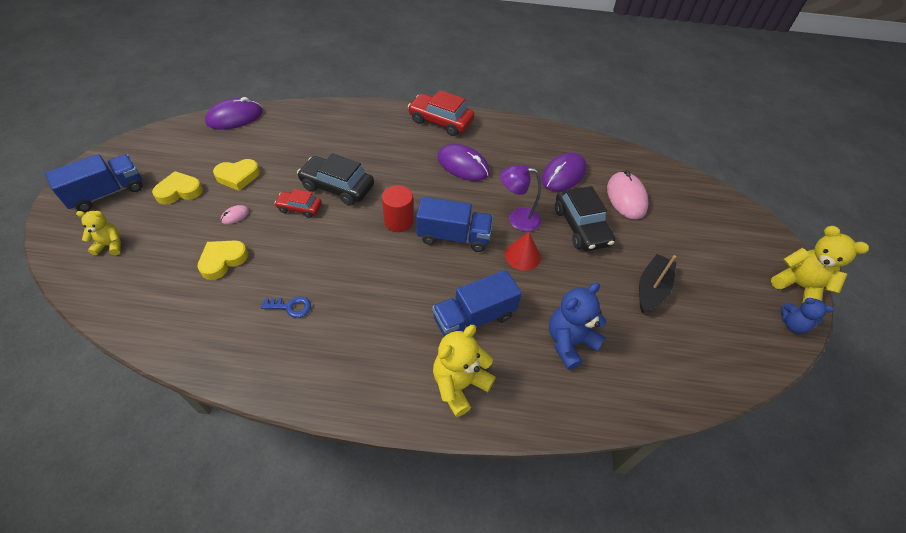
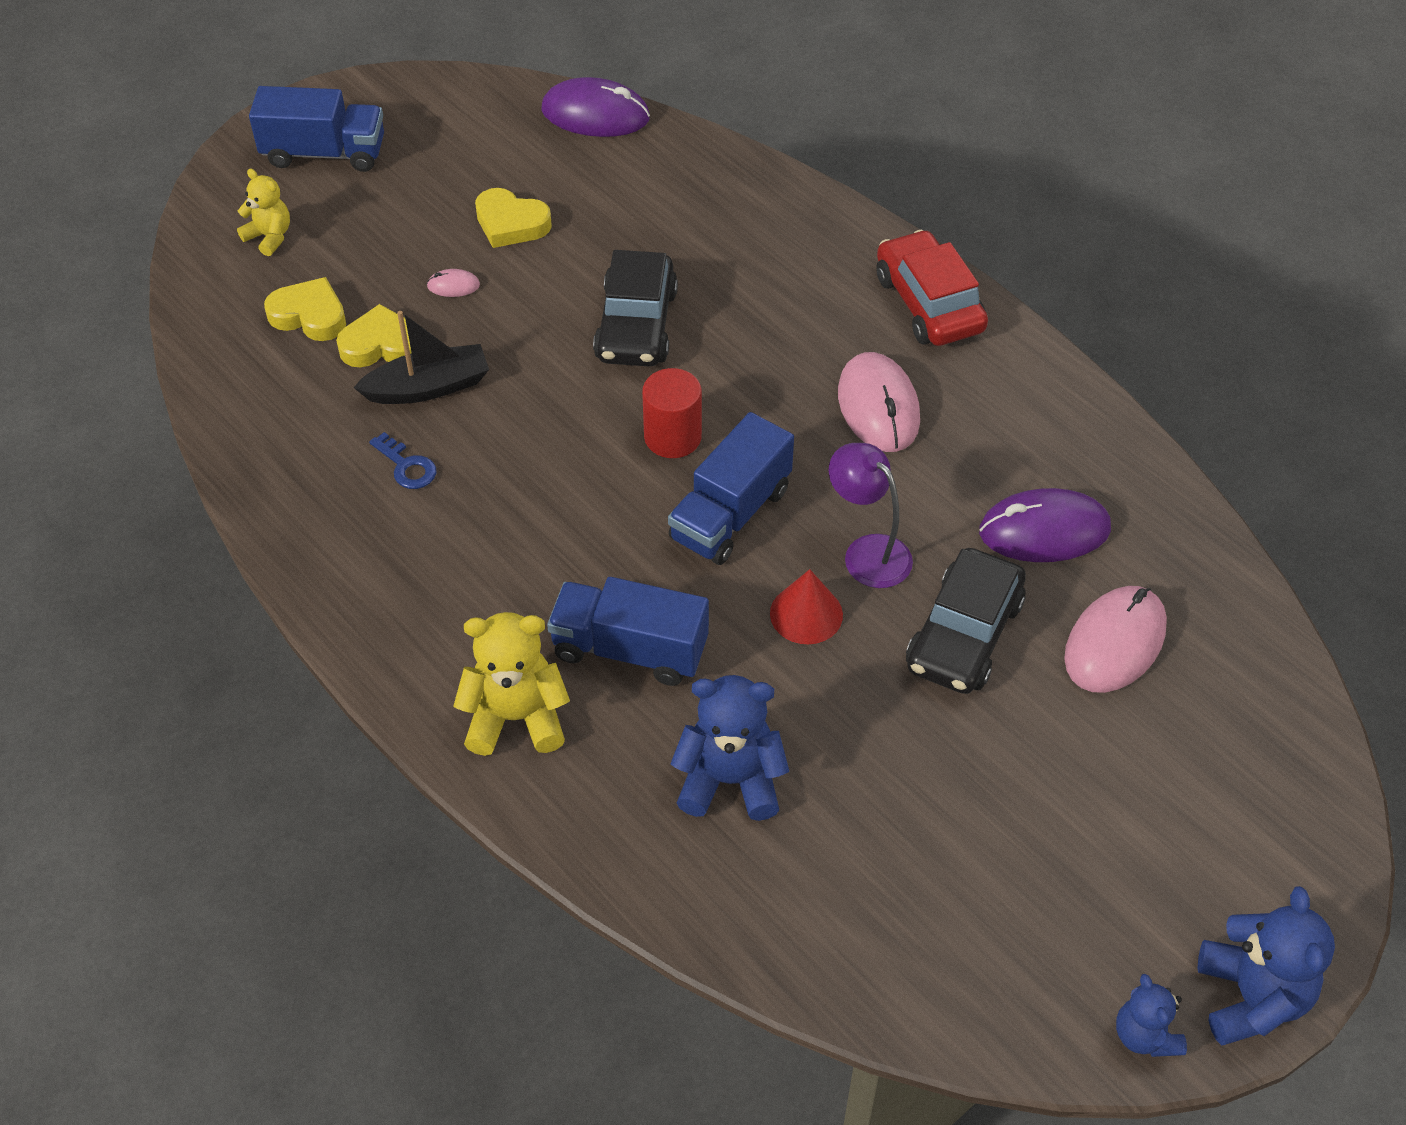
camera: 45 degrees right, 0 degrees up
yellow heart [152,171,203,204] -> yellow heart moved to [264,277,346,341]
red car [274,189,322,218] -> none
black car [297,153,374,206] -> black car turned 150 degrees counterclockwise [593,250,678,366]
blue truck [416,197,493,252] -> blue truck turned 75 degrees clockwise [668,412,794,565]
purple mouse [437,144,490,181] -> pink mouse [838,352,920,452]
black boat [639,254,677,313] -> black boat moved to [353,311,489,404]
yellow teddy bear [771,226,869,303] -> blue teddy bear [1197,886,1335,1046]

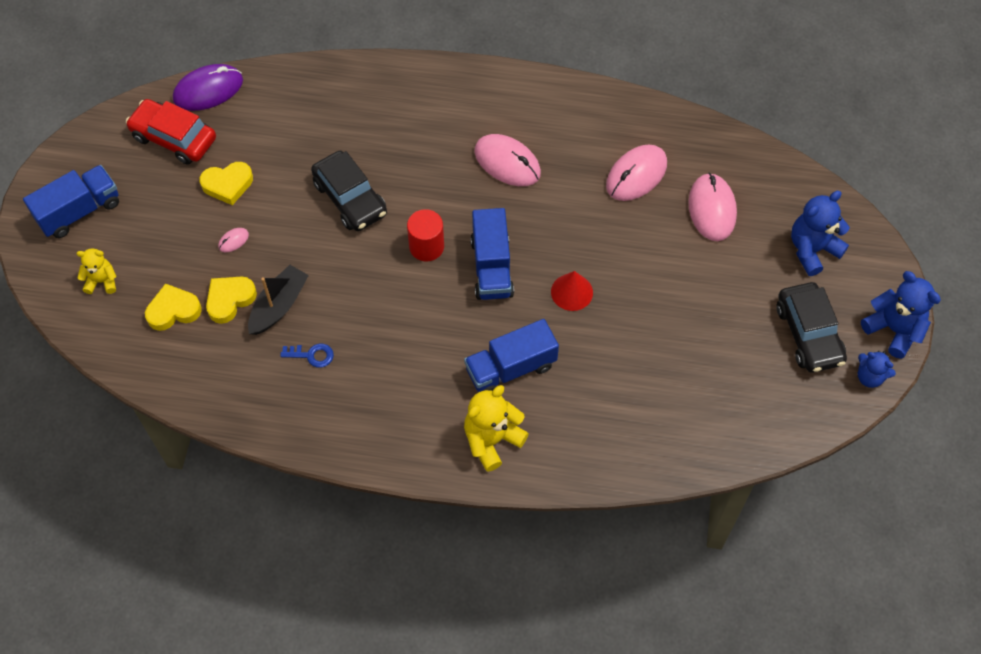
camera: 40 degrees left, 10 degrees up
blue teddy bear [671,675,789,821] -> blue teddy bear moved to [791,191,850,276]
purple lamp [829,443,913,588] -> none
red car [877,230,988,346] -> red car moved to [126,99,216,165]
black car [906,548,1026,694] -> black car moved to [777,282,847,373]
purple mouse [979,488,1111,562] -> pink mouse [606,145,667,201]

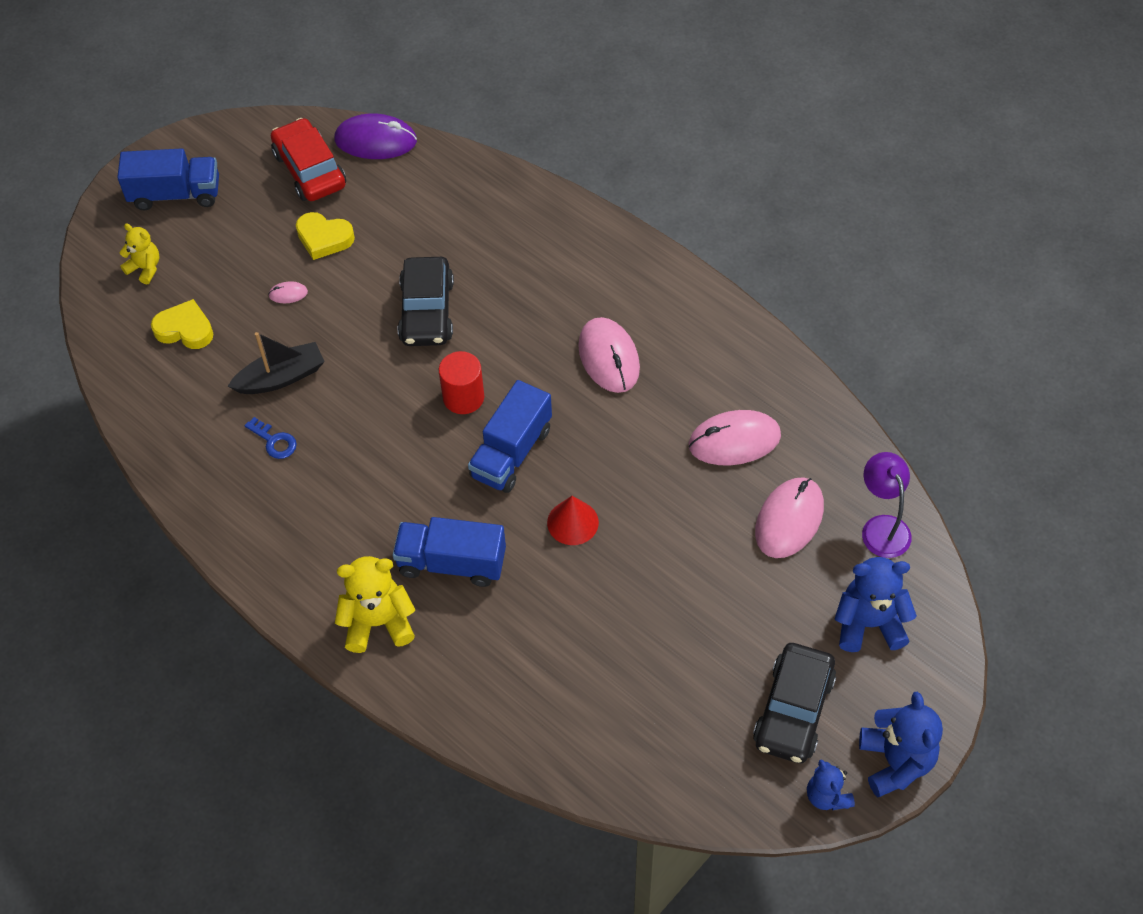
camera: 35 degrees right, 5 degrees down
yellow heart [206,277,257,324] -> none
none -> purple lamp [862,452,912,558]

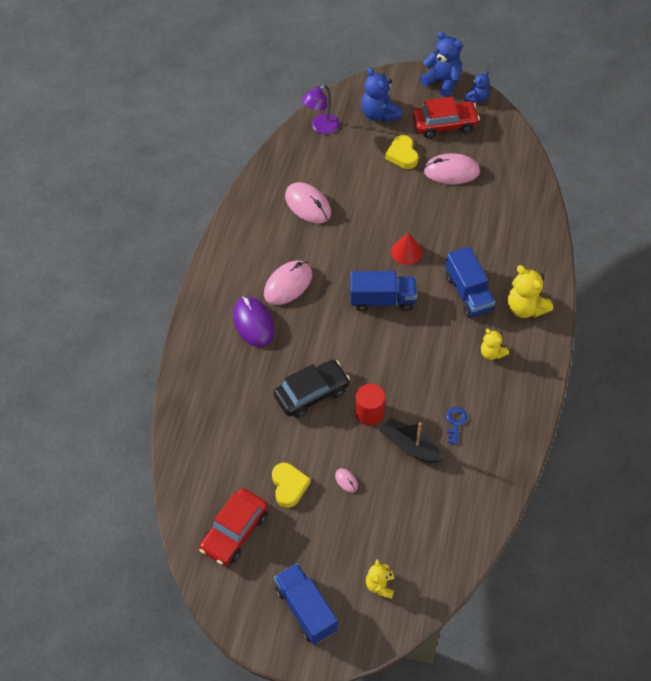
camera: 120 degrees left, 0 degrees up
yellow heart [151,299,213,349] -> yellow heart moved to [385,135,418,169]
purple mouse [334,113,417,159] -> purple mouse moved to [233,297,275,347]
red cylinder [439,351,484,414] -> red cylinder moved to [355,383,385,426]
black car [753,643,836,763] -> red car [413,97,480,138]
pink mouse [755,477,824,558] -> pink mouse moved to [423,153,480,184]
blue teddy bear [859,692,943,797] -> blue teddy bear turned 75 degrees clockwise [420,32,463,97]
none -> yellow teddy bear [481,329,509,360]

